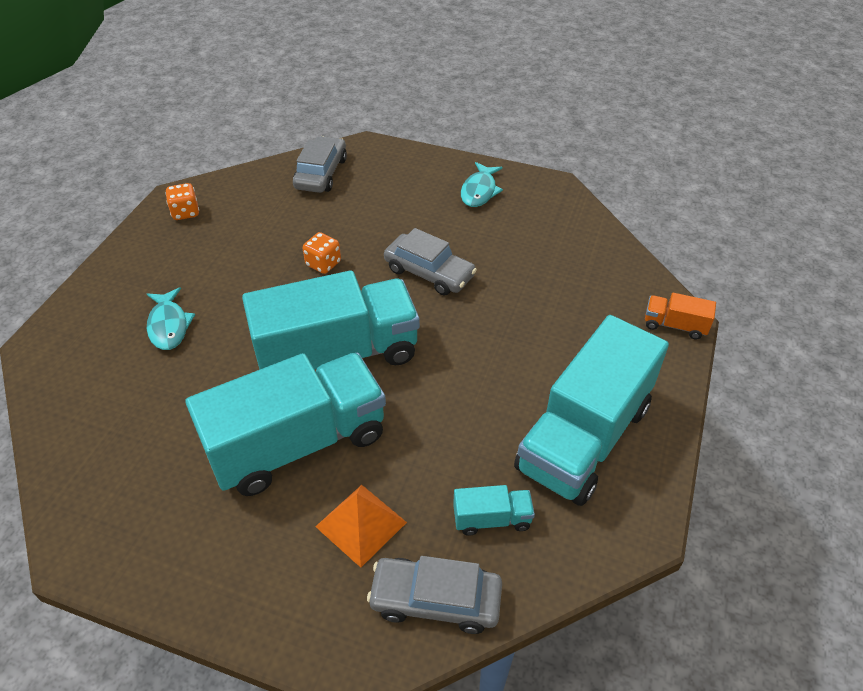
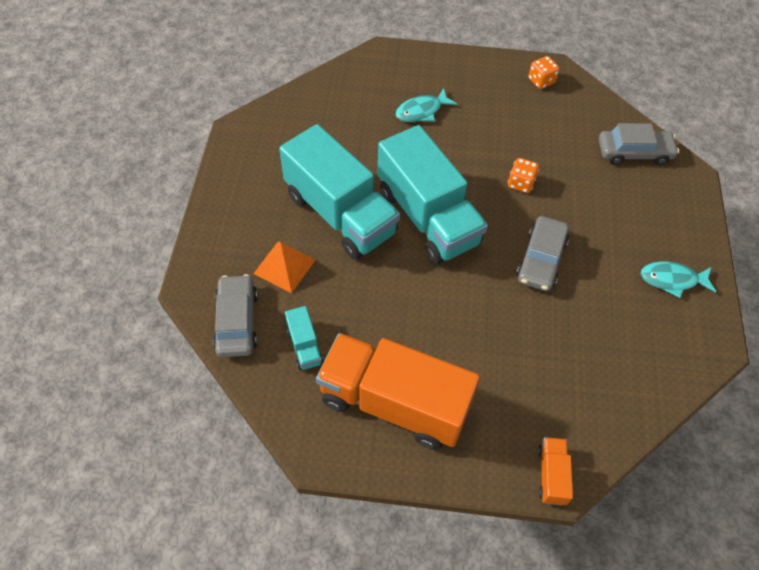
camera: 75 degrees right, 10 degrees up
turquoise truck [514,315,669,506] -> orange truck [316,333,480,450]

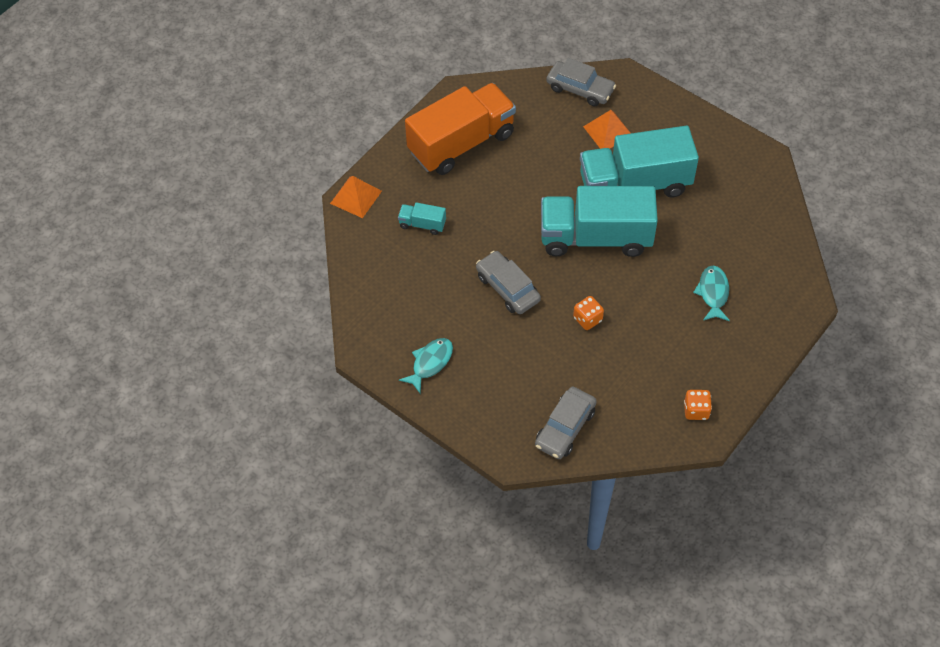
camera: 125 degrees right, 0 degrees up
turquoise truck [285,306,324,370] -> turquoise truck moved to [398,202,446,235]
orange truck [537,437,573,505] -> orange pyramid [330,176,382,218]

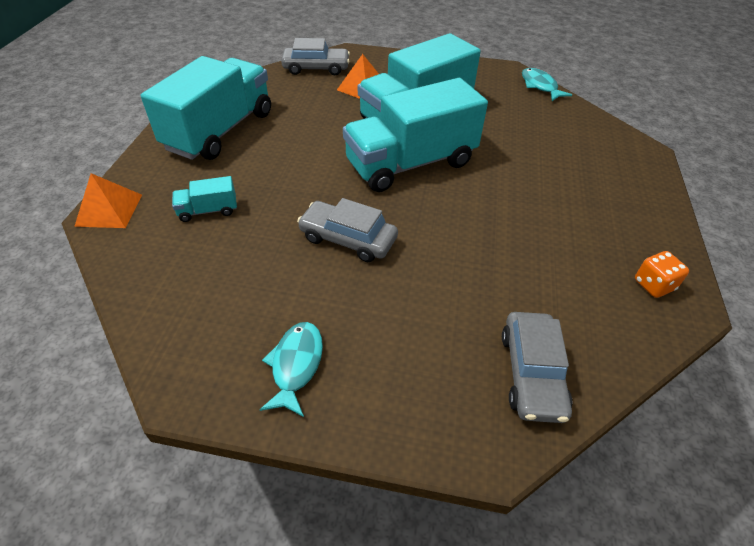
camera: 30 degrees left, 10 degrees down
orange truck [405,83,516,175] -> turquoise truck [141,56,271,160]
orange dice [573,296,604,330] -> none
turquoise fish [693,266,730,321] -> turquoise fish moved to [522,68,572,101]

